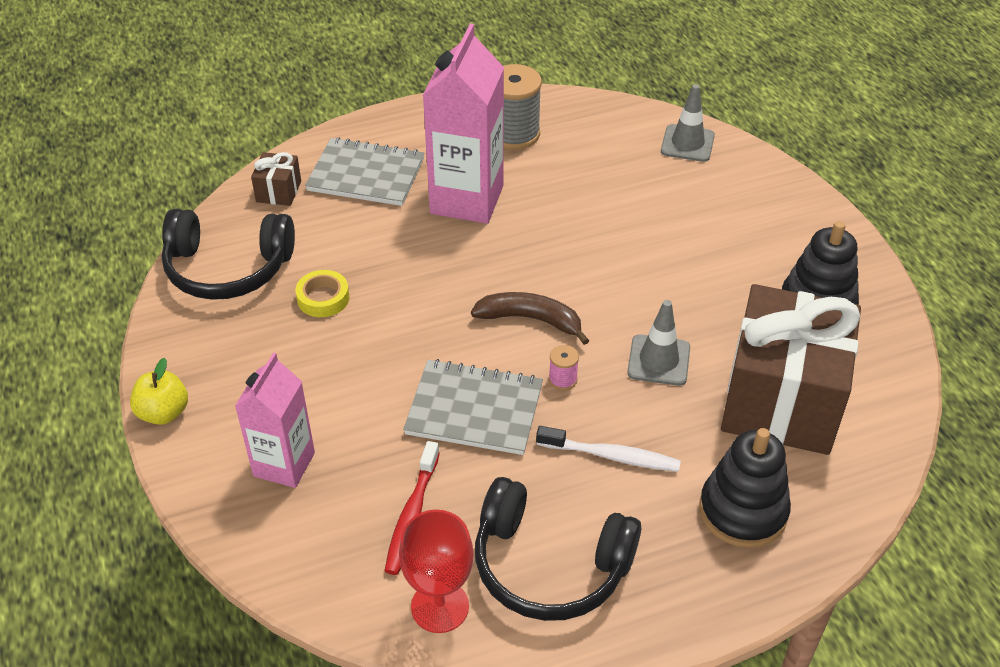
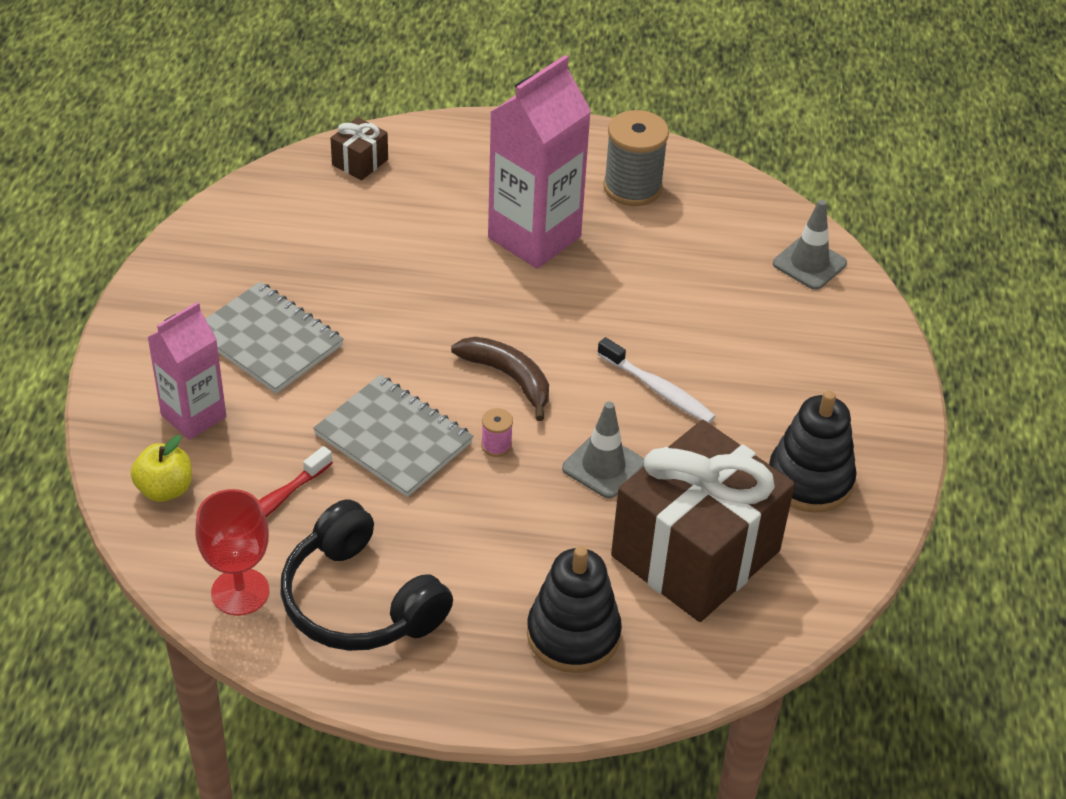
camera: 25 degrees right, 0 degrees up
yellow apple [130,358,188,425] -> yellow apple moved to [131,435,192,502]
black headphones [162,209,295,300] -> none
yellow tape [295,270,349,317] -> none
grey notebook [305,137,424,206] -> grey notebook moved to [206,282,344,394]
white toothbrush [536,426,681,472] -> white toothbrush moved to [597,337,716,424]

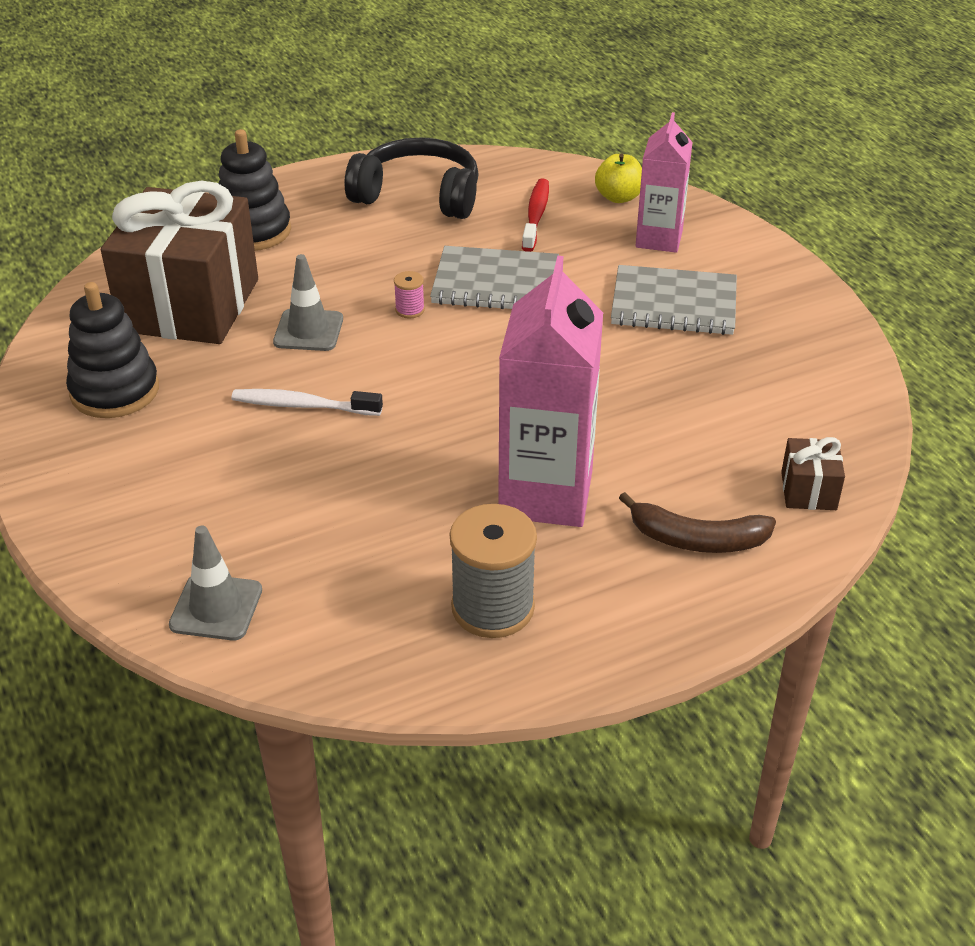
camera: 150 degrees right, 5 degrees down
red goblet [195,489,269,616] -> none
brown banana [451,337,549,421] -> brown banana moved to [619,492,776,553]

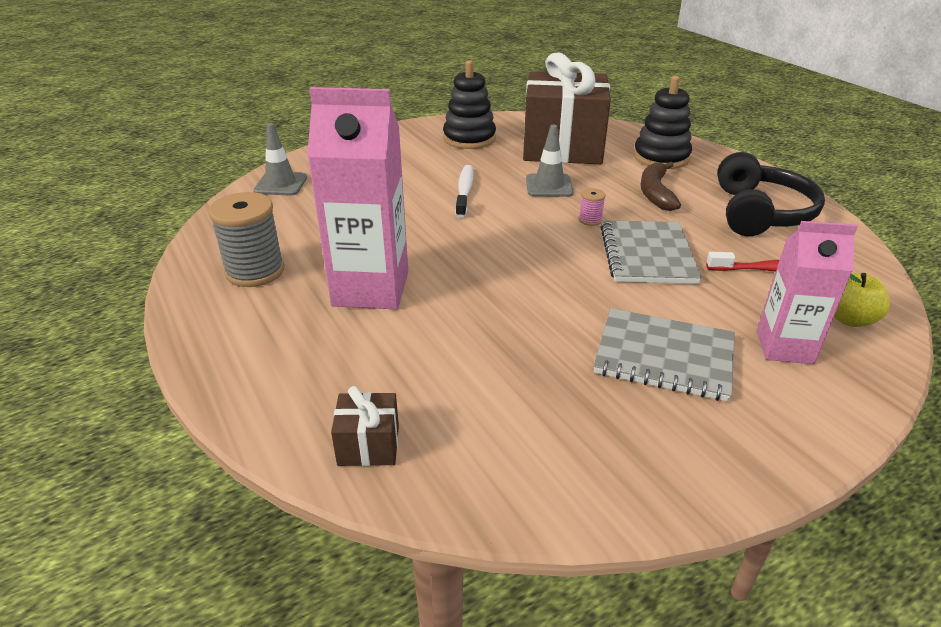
camera: 85 degrees right, 5 degrees down
grey notebook [611,265,737,335] -> grey notebook turned 75 degrees counterclockwise [593,308,735,402]
brown banana [619,492,776,553] -> brown banana moved to [640,161,681,211]

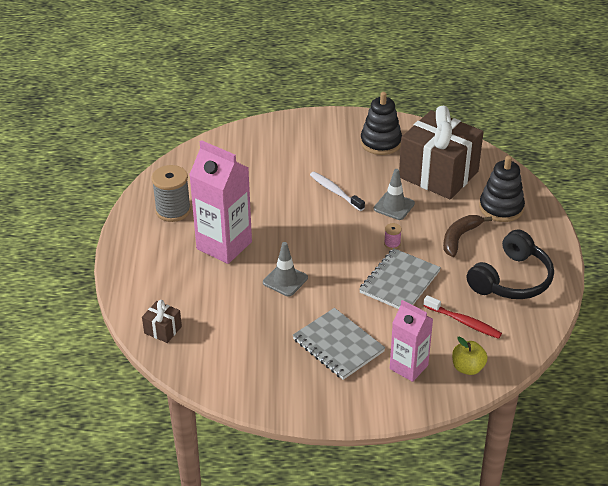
camera: 30 degrees right, 5 degrees up
grey traffic cone [254,123,307,195] -> grey traffic cone moved to [263,242,308,296]
white toothbrush [455,165,474,218] -> white toothbrush turned 75 degrees counterclockwise [310,172,365,211]

